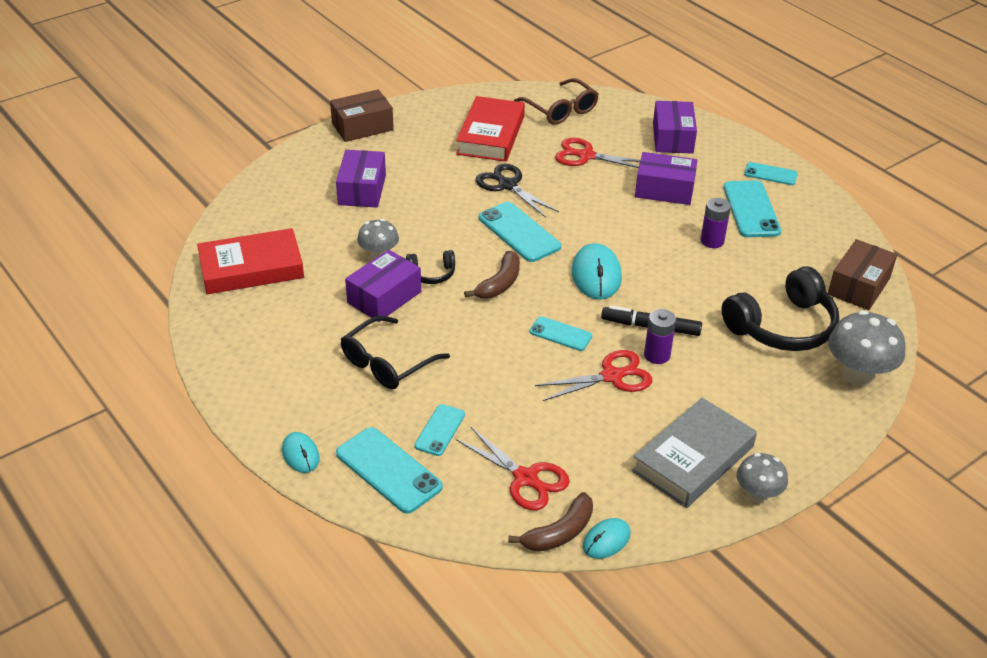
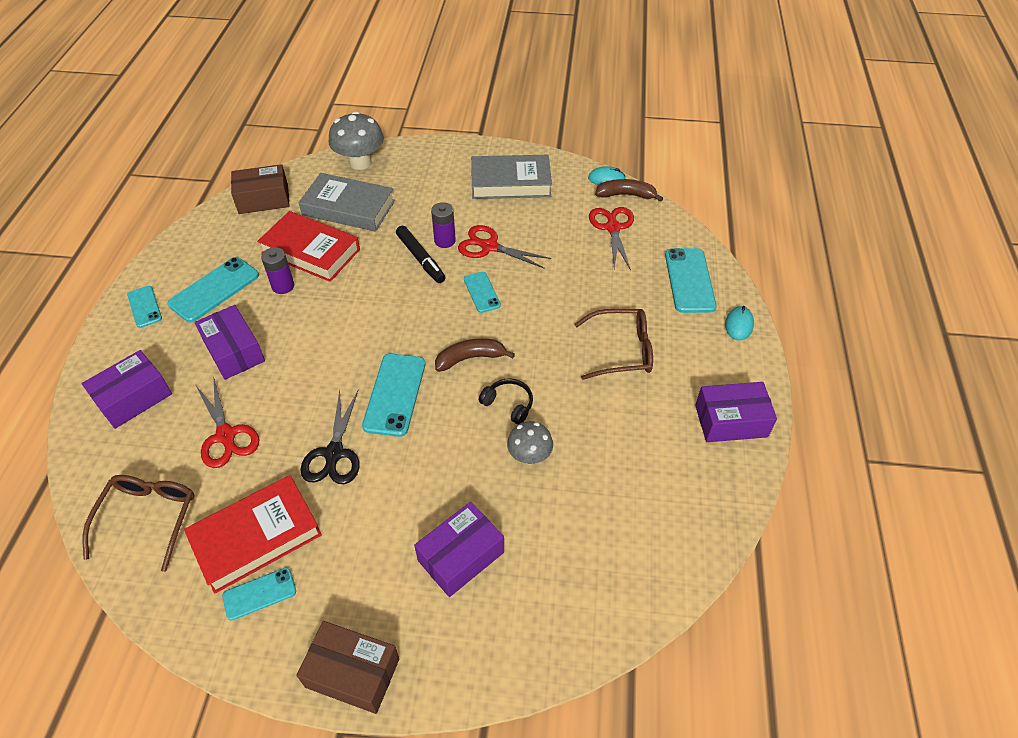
camera: 135 degrees left, 10 degrees up
red book [197,228,304,294] -> red book moved to [257,211,360,282]
black glasses [341,316,450,389] -> brown glasses [575,309,653,380]
purple box [345,250,421,322] -> purple box moved to [695,382,777,442]
turquoise phone [414,404,465,456] -> turquoise phone moved to [222,568,296,620]
turquoise mouse [572,243,622,300] -> none
black headphones [722,266,839,351] -> grey book [299,173,395,232]
grey mushroom [737,453,788,503] -> none

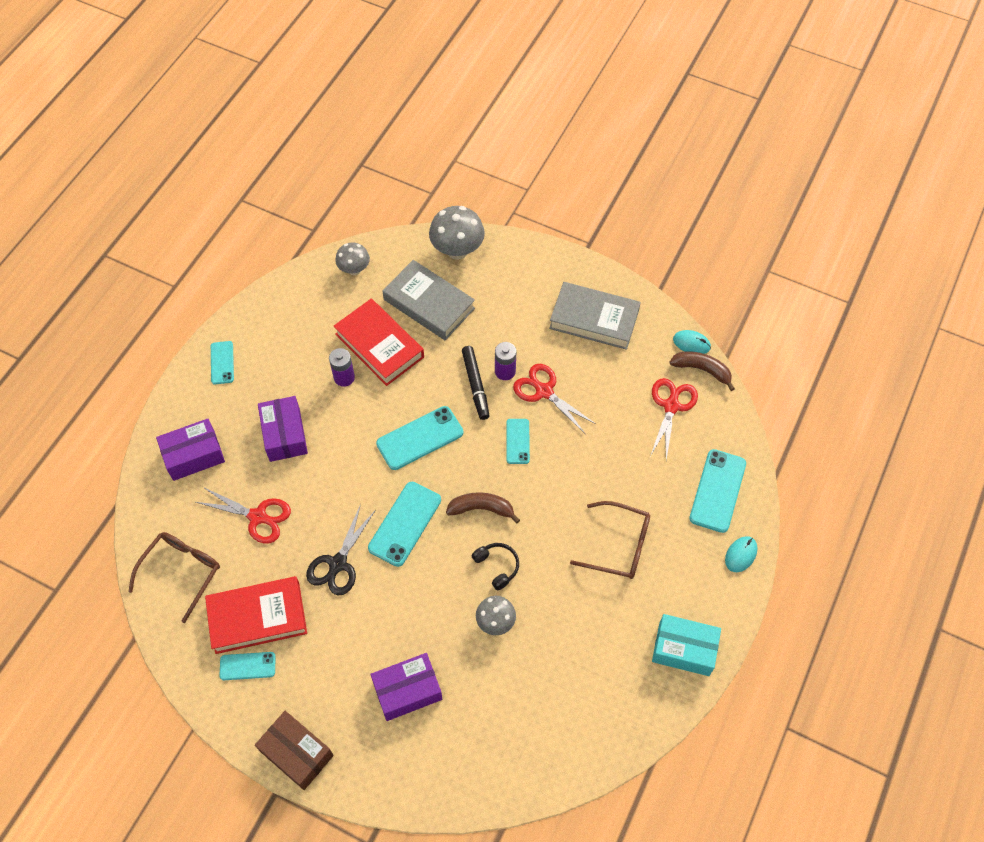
camera: 20 degrees right, 10 degrees up
turquoise phone [168,257,259,323] -> turquoise phone moved to [376,406,463,470]
red scissors [196,376,259,468] -> red scissors turned 60 degrees counterclockwise [196,487,291,544]
brown box [231,164,290,214] -> grey mushroom [335,242,370,275]
purple box [695,382,777,442] -> turquoise box [652,614,721,676]

